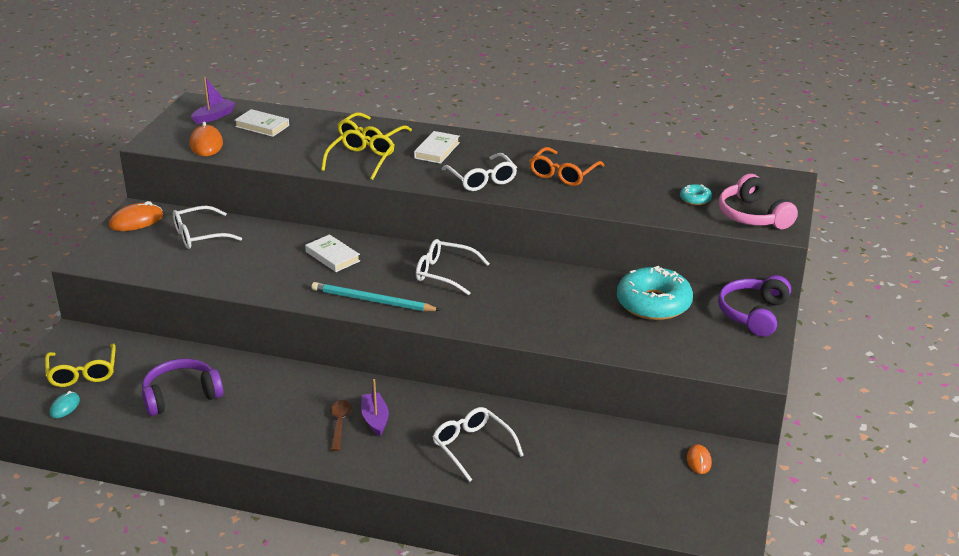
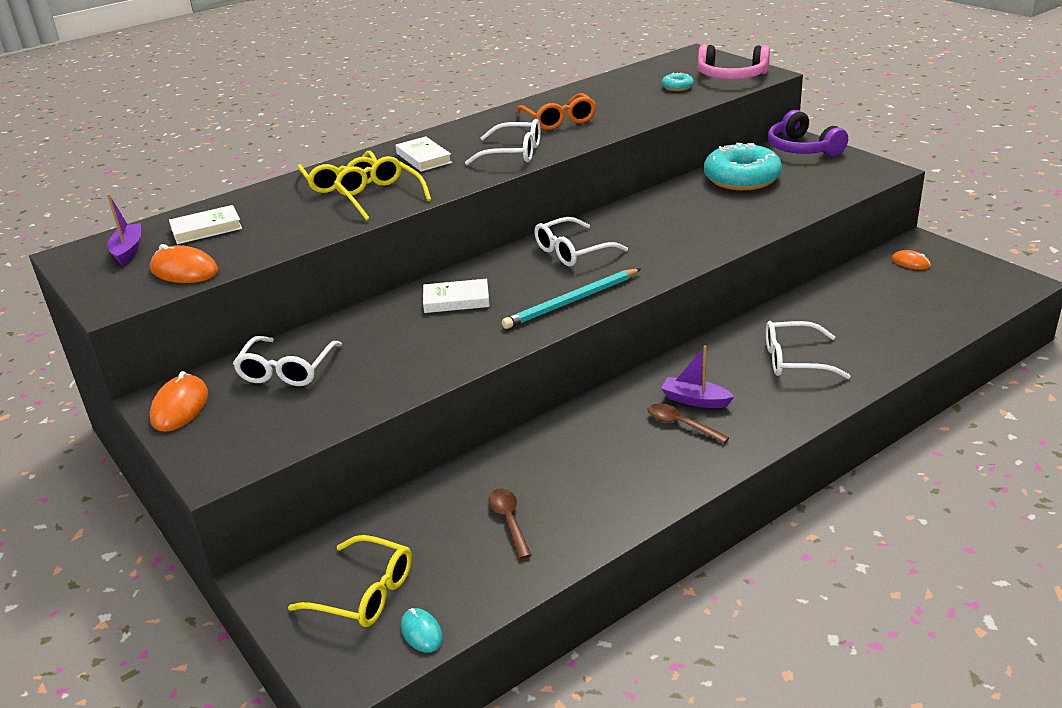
camera: 50 degrees left, 0 degrees up
purple headphones [142,358,223,416] -> brown spoon [488,488,531,559]

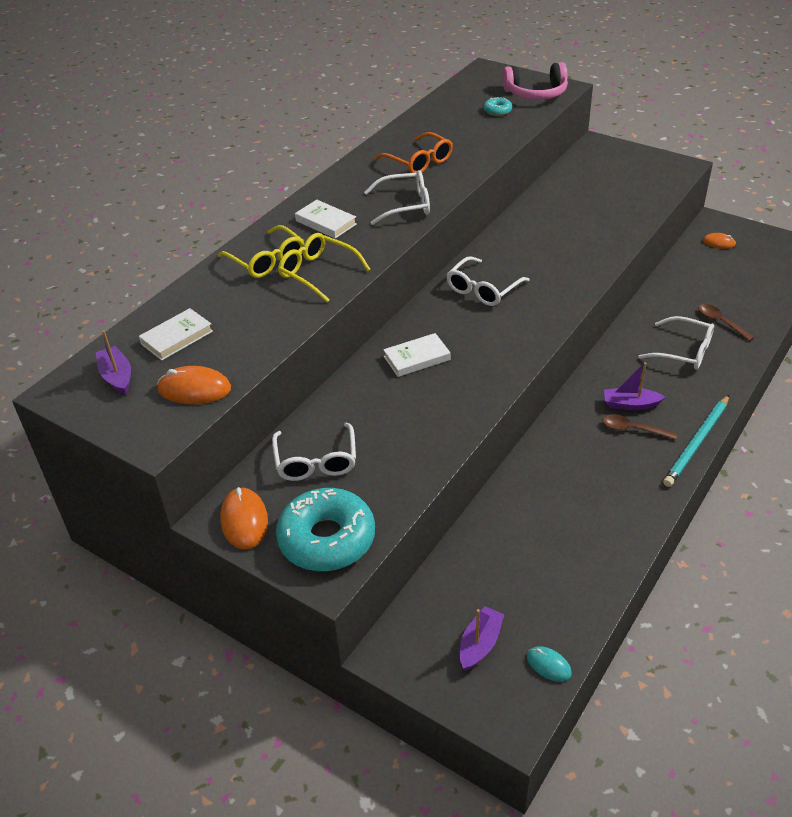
camera: 20 degrees left, 10 degrees up
yellow glasses [288,535,412,627] -> purple boat [460,606,504,671]
brown spoon [488,488,531,559] -> brown spoon moved to [698,304,754,341]
turquoise pencil [502,269,641,329] -> turquoise pencil moved to [663,395,729,487]
turquoise donut [704,143,782,190] -> turquoise donut moved to [276,488,375,571]
white glasses [766,321,850,379] -> white glasses turned 135 degrees counterclockwise [638,316,714,370]
purple headphones [768,110,848,156] -> none

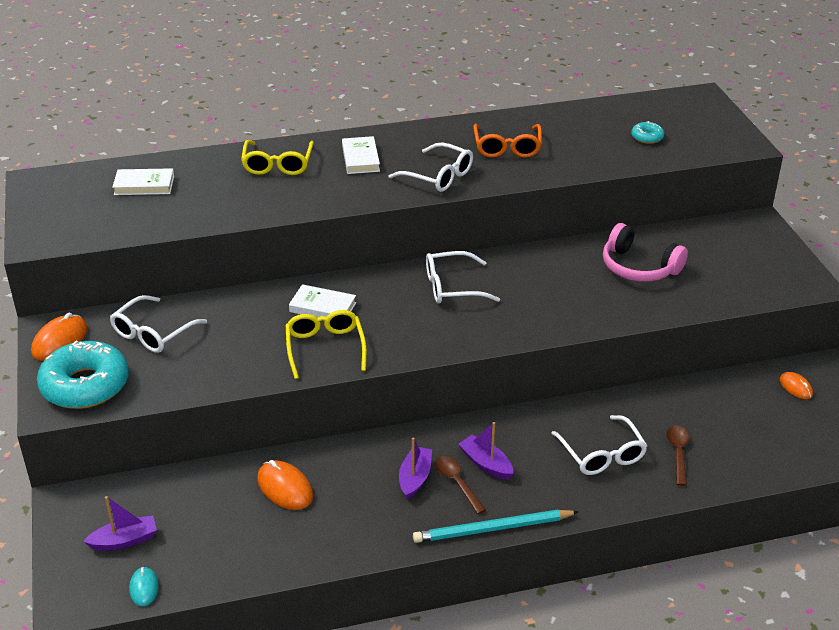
camera: 40 degrees right, 5 degrees down
purple boat [96,330,131,395] -> purple boat moved to [399,437,432,500]
orange mouse [157,366,231,404] -> orange mouse moved to [257,460,313,510]
yellow glasses [278,233,371,302] -> yellow glasses moved to [286,310,367,379]
pink headphones [503,62,568,100] -> pink headphones moved to [603,223,688,282]

